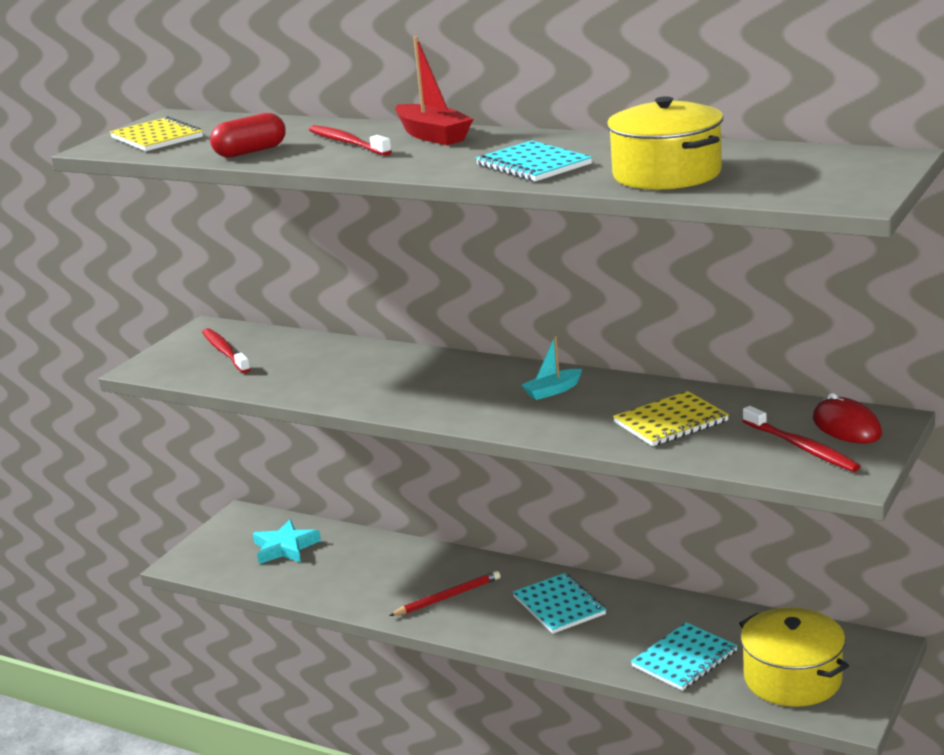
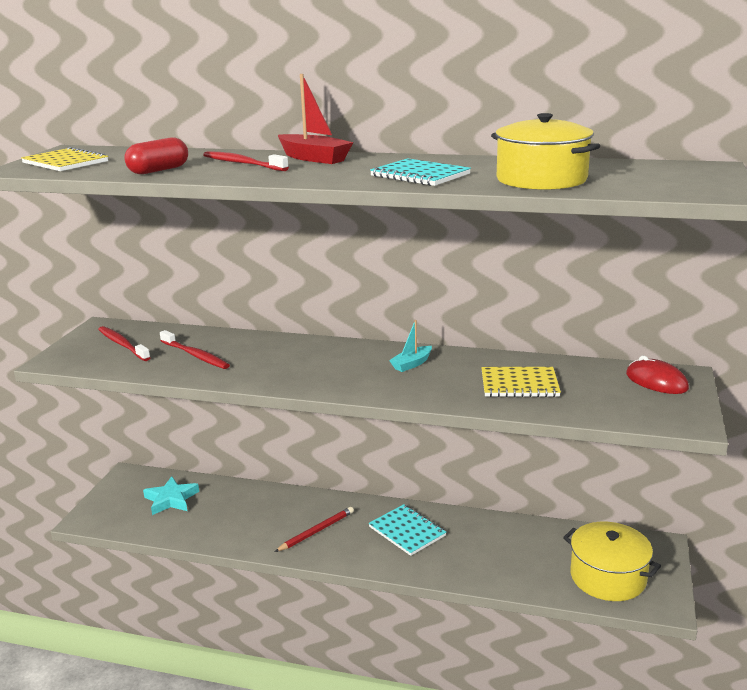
camera: 15 degrees left, 0 degrees up
yellow notebook [613,391,729,446] -> yellow notebook turned 45 degrees clockwise [481,367,561,397]
turquoise notebook [631,622,738,691] -> none
red toothbrush [743,406,861,472] -> red toothbrush moved to [160,330,230,369]

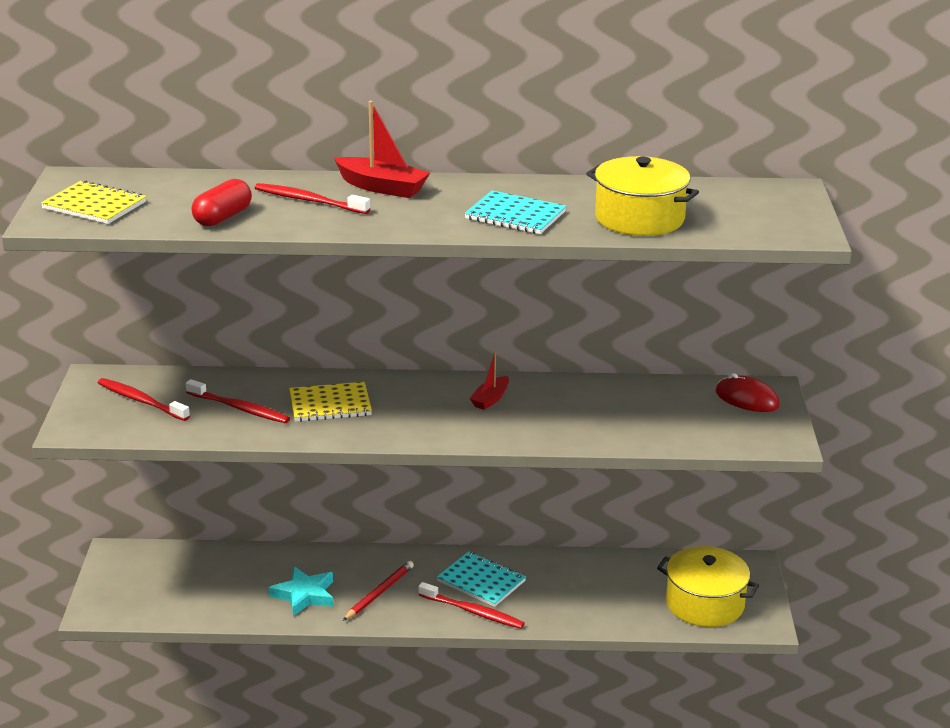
camera: 15 degrees left, 5 degrees up
turquoise star [143,476,199,515] -> turquoise star moved to [268,566,333,616]
turquoise boat [389,320,432,372] -> red boat [469,352,509,410]
yellow notebook [481,367,561,397] -> yellow notebook moved to [289,382,372,422]
none -> red toothbrush [419,582,525,629]

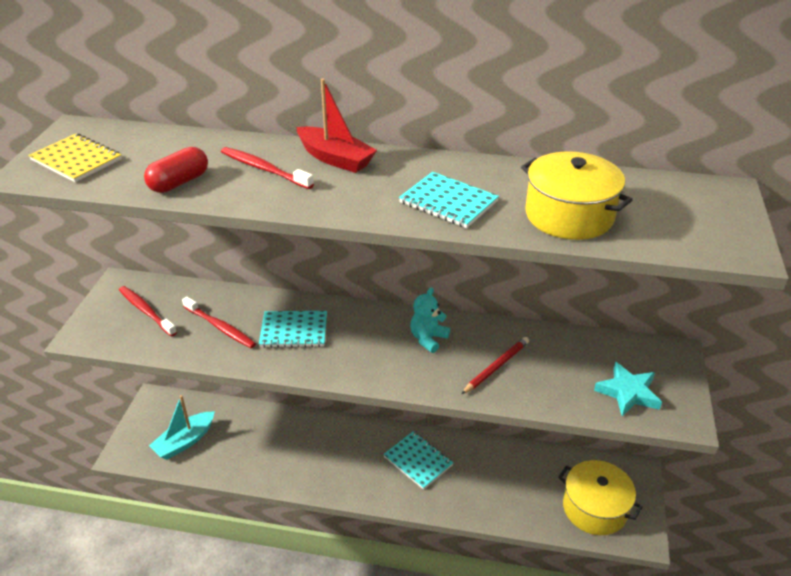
camera: 10 degrees right, 10 degrees up
turquoise star [268,566,333,616] -> turquoise star moved to [594,362,662,416]
yellow notebook [289,382,372,422] -> turquoise notebook [259,311,327,348]
red pencil [343,561,414,621] -> red pencil moved to [462,337,529,394]
red toothbrush [419,582,525,629] -> none
red boat [469,352,509,410] -> turquoise teddy bear [410,287,450,353]
red mouse [716,373,780,412] -> none
none -> turquoise boat [149,395,215,460]

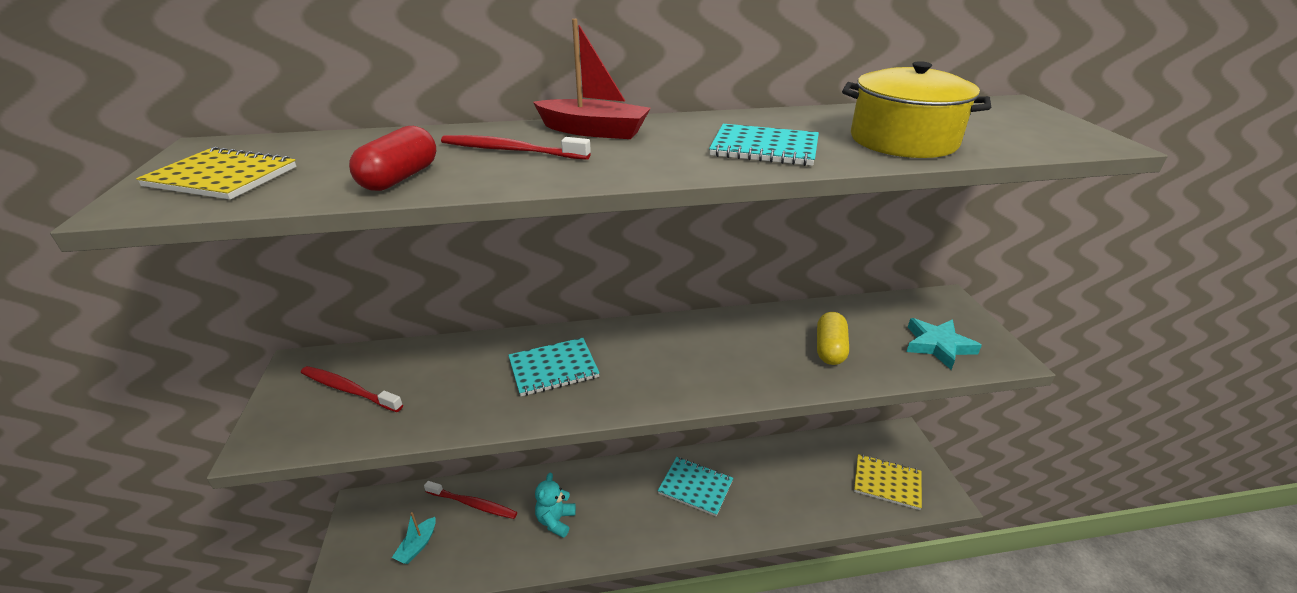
camera: 20 degrees left, 5 degrees down
turquoise boat [149,395,215,460] -> turquoise boat [392,512,436,564], size x0.61
red toothbrush [182,296,256,348] -> red toothbrush moved to [424,481,517,519]
turquoise teddy bear [410,287,450,353] -> turquoise teddy bear moved to [535,473,576,538]
red pencil [462,337,529,394] -> none
yellow pot [558,460,642,535] -> yellow notebook [854,454,922,510]
none -> yellow capsule [817,312,849,365]

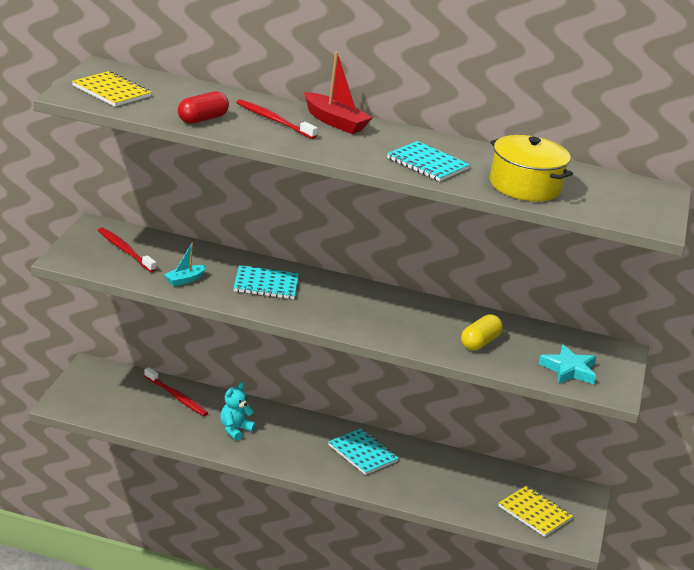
camera: 20 degrees right, 5 degrees down
turquoise boat [392,512,436,564] -> turquoise boat moved to [164,243,206,286]

